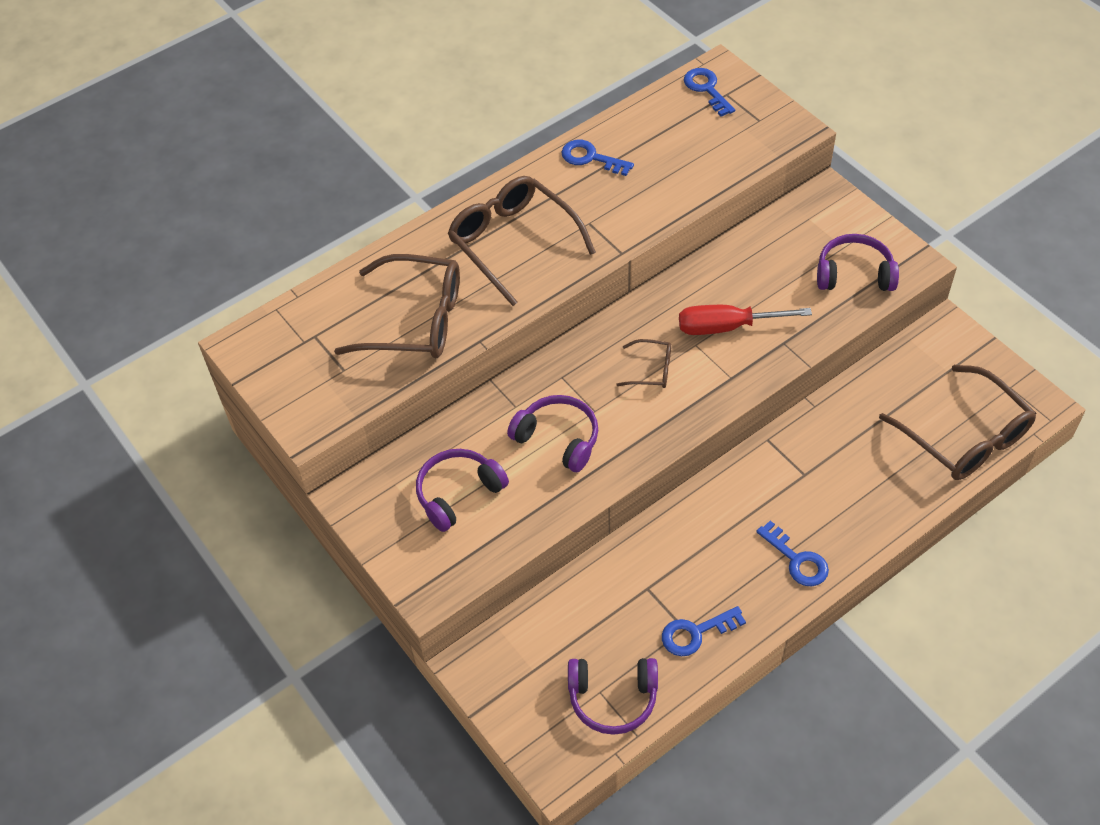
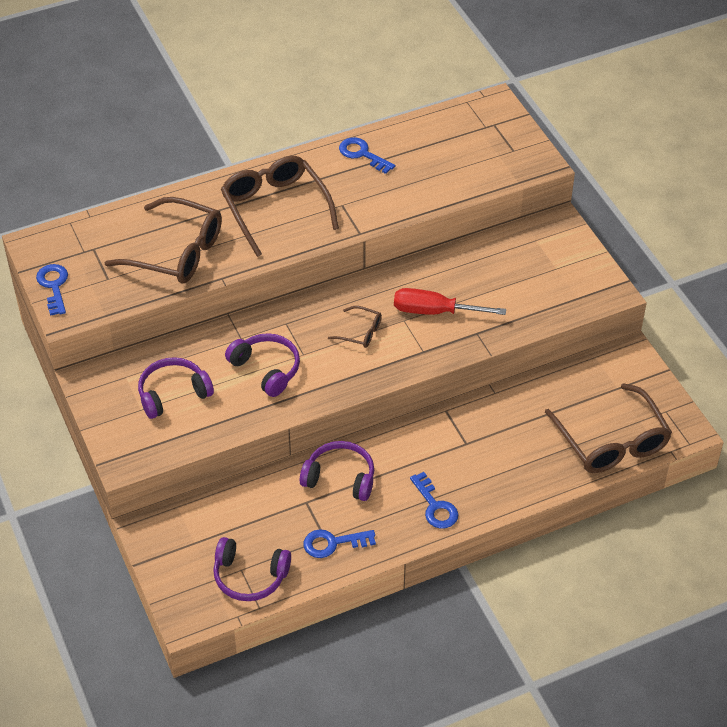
camera: 10 degrees right, 5 degrees down
blue key [684,68,735,117] -> blue key moved to [36,264,68,316]
purple headphones [817,234,899,291] -> purple headphones moved to [300,441,374,501]

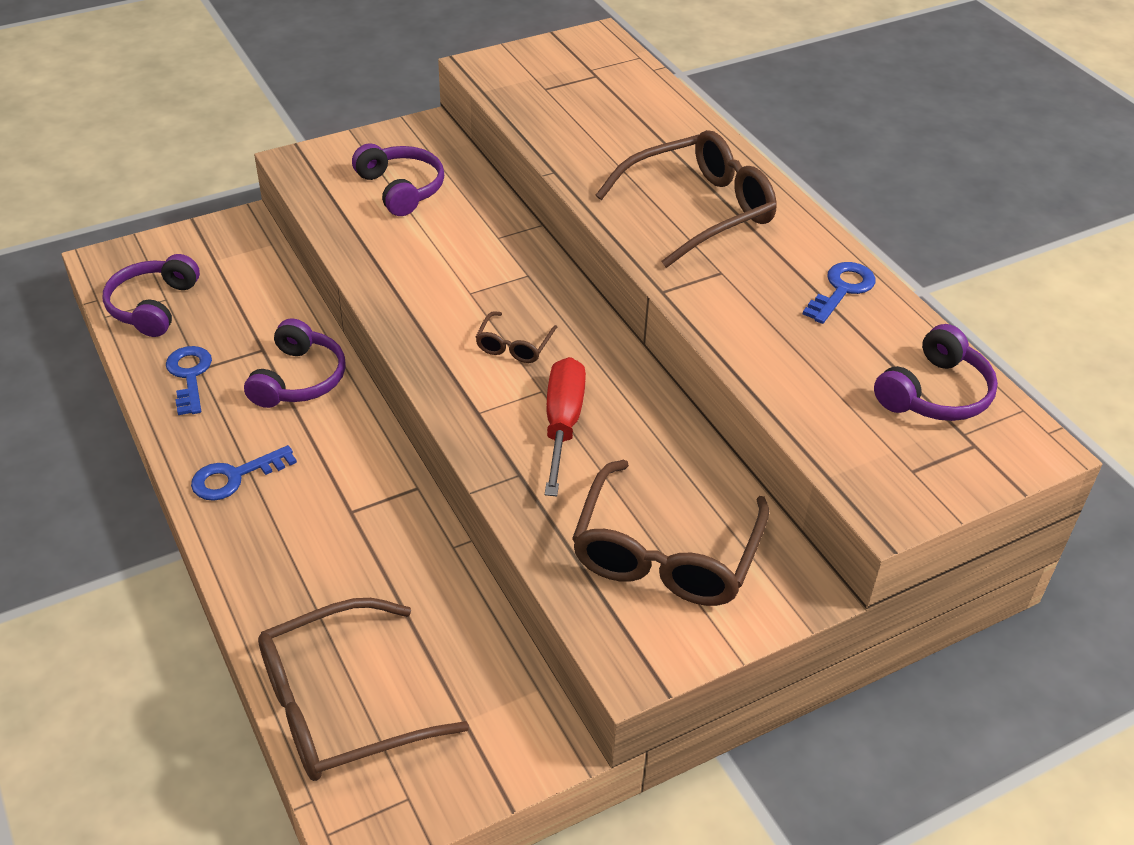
camera: 85 degrees right, 5 degrees down
blue key [36,264,68,316] -> none
brown glasses [105,197,222,283] -> brown glasses moved to [572,460,769,606]
purple headphones [225,333,300,397] -> purple headphones moved to [874,324,998,421]

